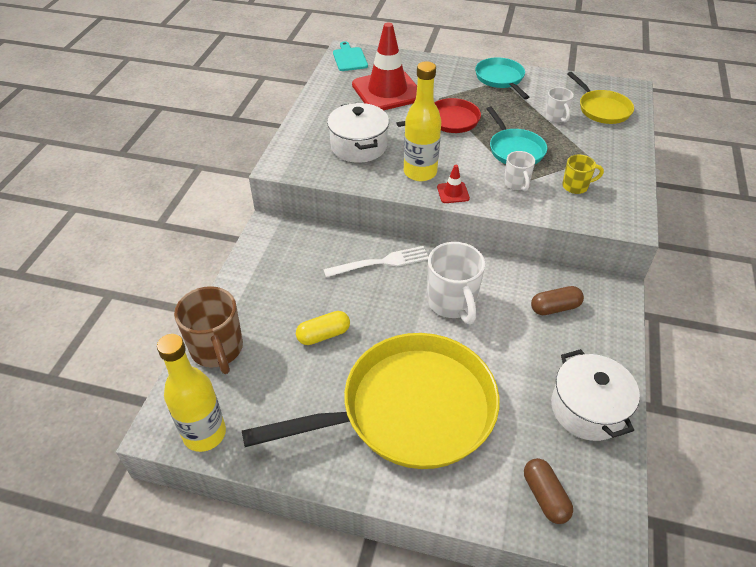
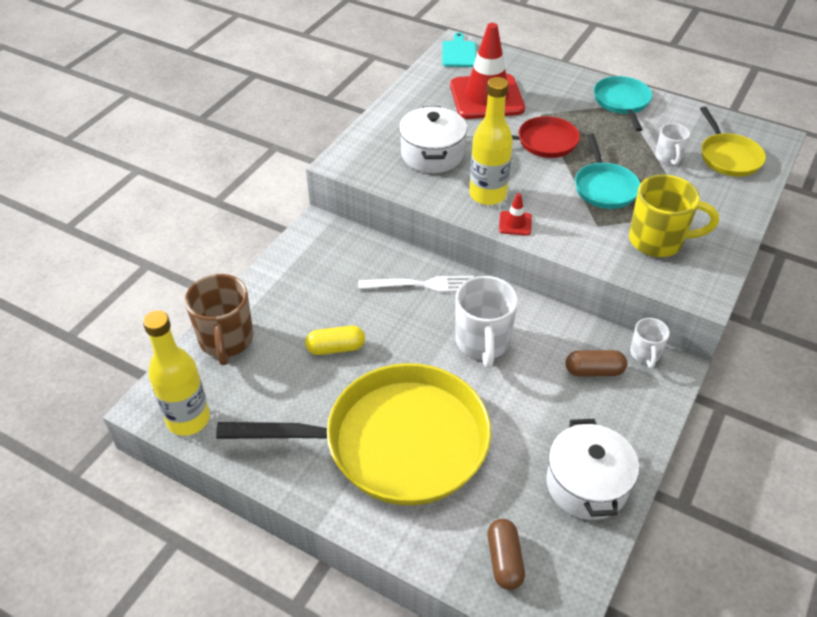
camera: 15 degrees right, 0 degrees up
white mug [504,151,535,191] -> white mug moved to [630,318,670,368]
yellow mug [562,155,604,194] -> yellow mug [629,175,719,257], size x1.82

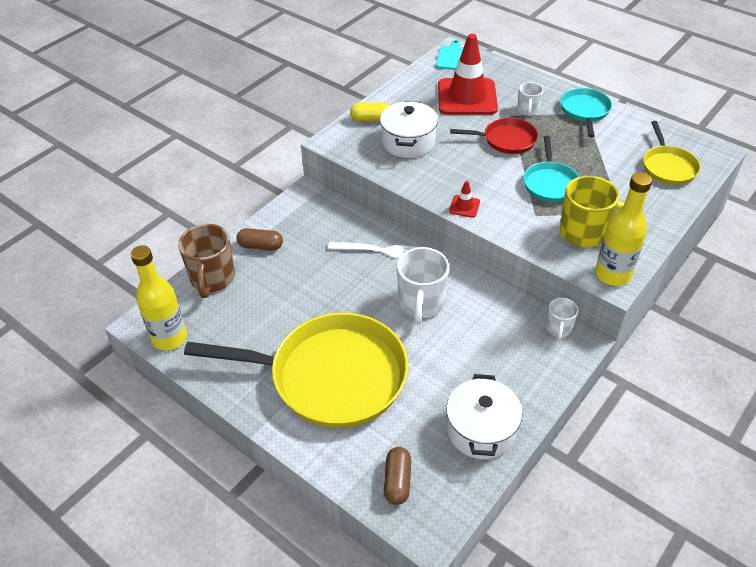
camera: 10 degrees right, 0 degrees up
yellow capsule [305,326,365,355] -> yellow capsule moved to [350,103,390,122]
yellow bottle [469,77,513,205] -> yellow bottle moved to [595,172,652,286]
brown capsule [566,350,627,377] -> brown capsule moved to [236,228,283,250]
white mug [655,123,690,165] -> white mug moved to [517,82,543,116]

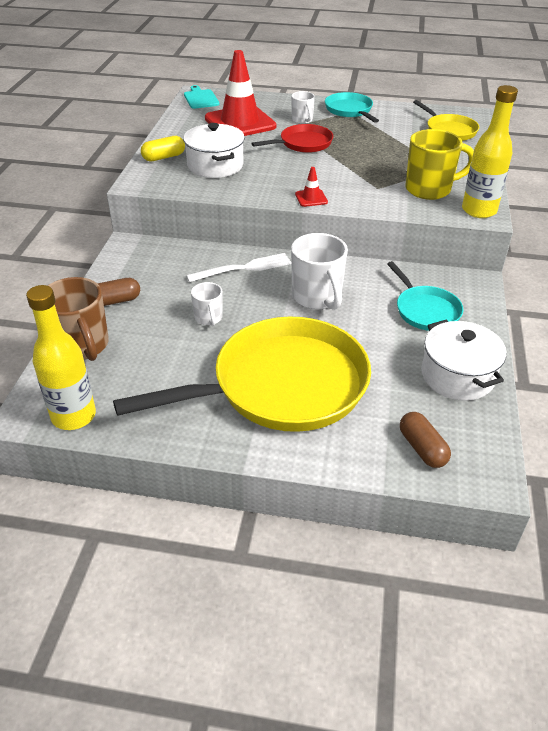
camera: 30 degrees left, 5 degrees down
turquoise pan [523,136,579,202] -> turquoise pan moved to [387,261,463,331]
white mug [546,298,579,341] -> white mug moved to [191,282,223,326]

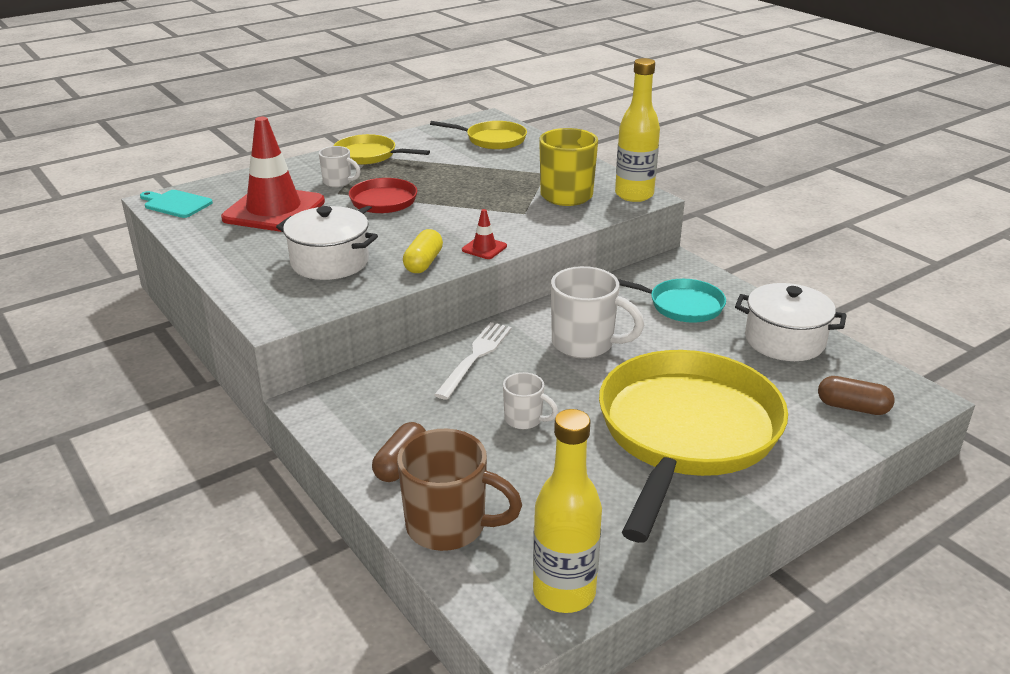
camera: 45 degrees left, 10 degrees down
yellow capsule [141,136,185,161] -> yellow capsule moved to [403,229,443,273]
turquoise pan [325,92,379,123] -> yellow pan [333,134,430,165]

